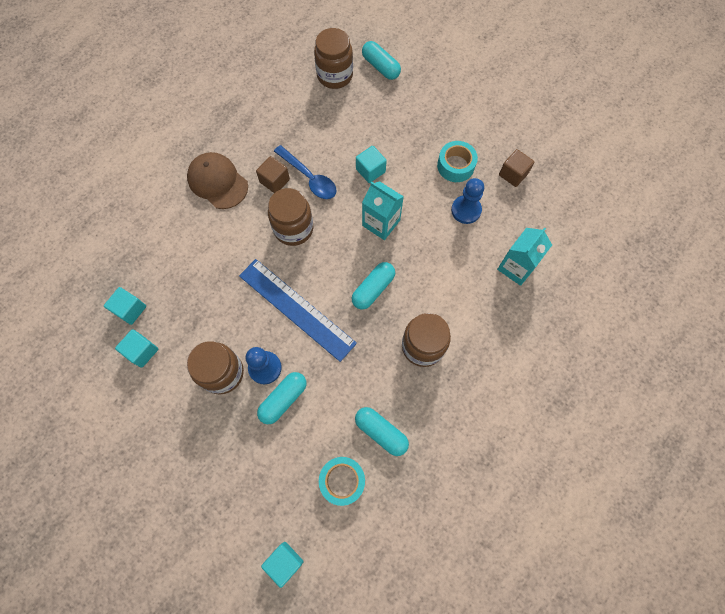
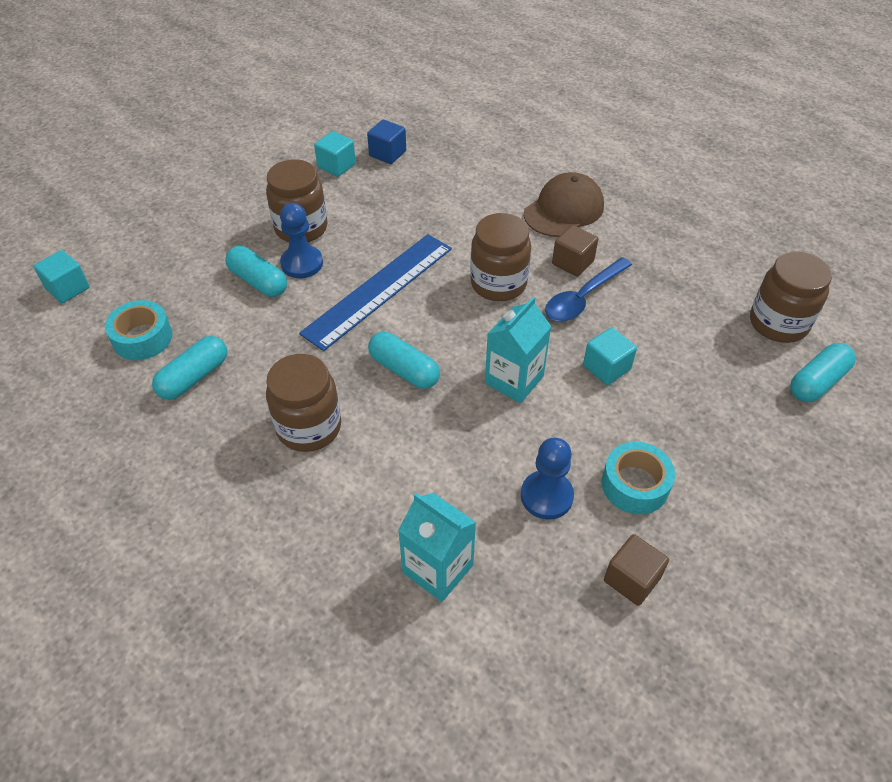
camera: 90 degrees right, 20 degrees down
turquoise cube [104,287,146,325] -> blue cube [367,119,406,164]

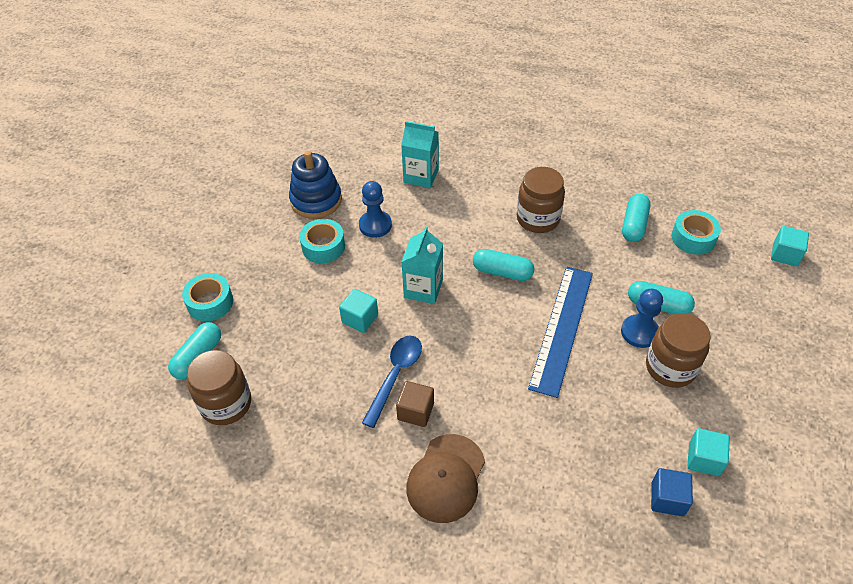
camera: 160 degrees right, 0 degrees up
brown jar [470,213,531,301] -> none
brown cube [604,534,669,606] -> blue stacking toy [289,151,342,219]
none -> turquoise tape [182,273,233,321]

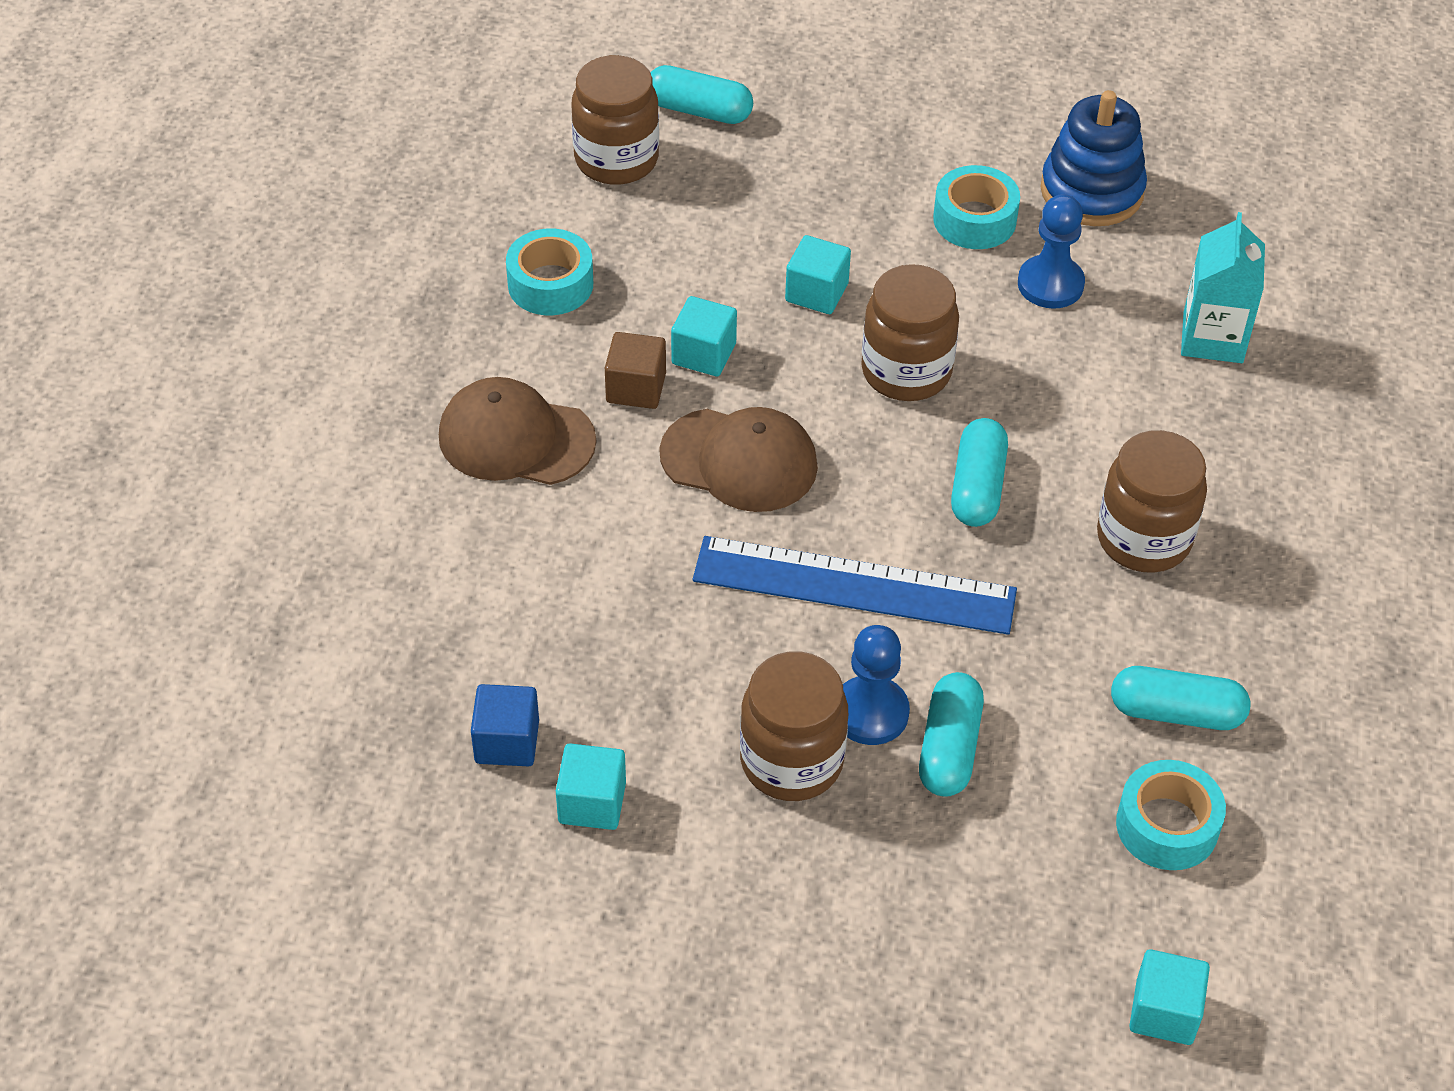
camera: 80 degrees right, 0 degrees up
turquoise tape [182,273,233,321] -> turquoise tape moved to [506,228,593,315]
blue spoon [362,336,422,428] -> turquoise cube [671,296,737,376]
turquoise carton [402,226,443,304] -> brown jar [861,264,959,401]
none -> brown cap [659,407,818,512]

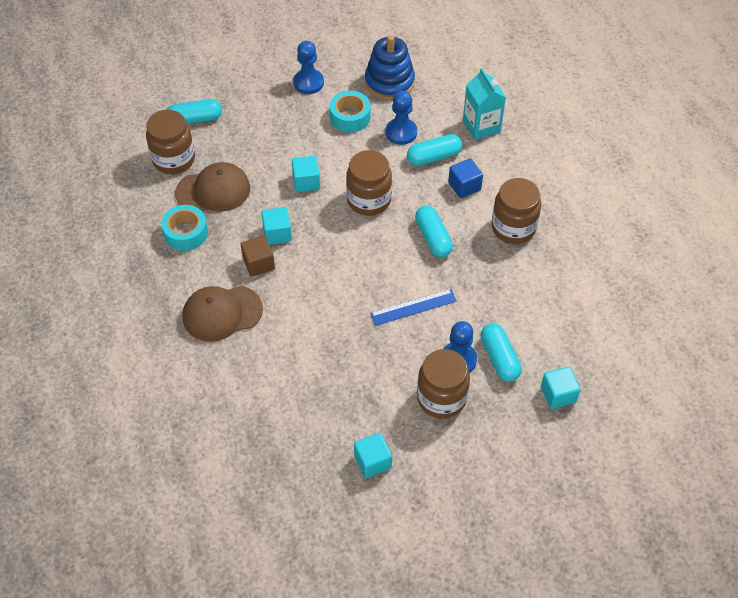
camera: 30 degrees left, 5 degrees up
blue cube [471,684,539,766] -> blue cube moved to [448,158,483,198]
brown cap [659,407,818,512] -> brown cap moved to [175,162,250,212]
blue ruler [693,536,1017,635] -> blue ruler [370,289,457,326], size x0.57
turquoise capsule [1111,666,1251,730] -> turquoise capsule moved to [407,134,462,166]
turquoise tape [1116,760,1226,870] -> none
turquoise cube [1129,949,1210,1045] -> turquoise cube moved to [541,366,581,409]
none -> blue pawn [293,41,324,94]

